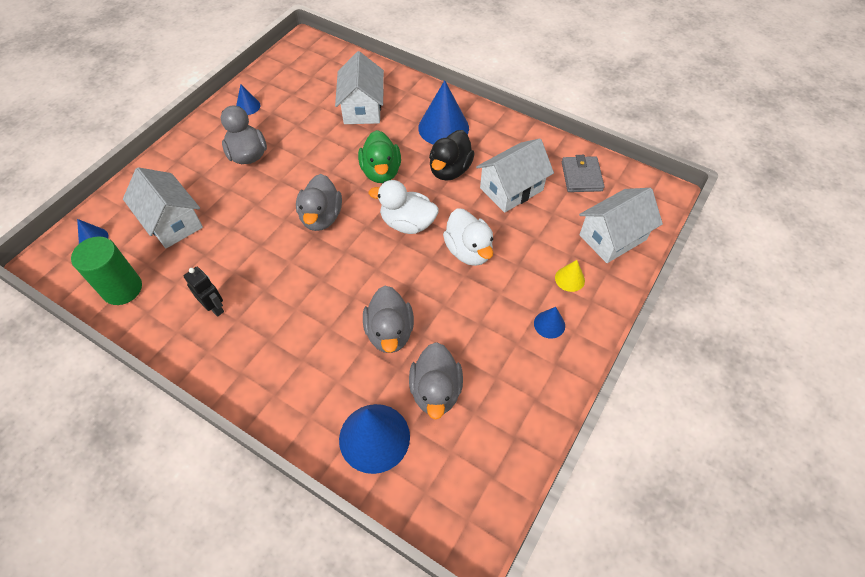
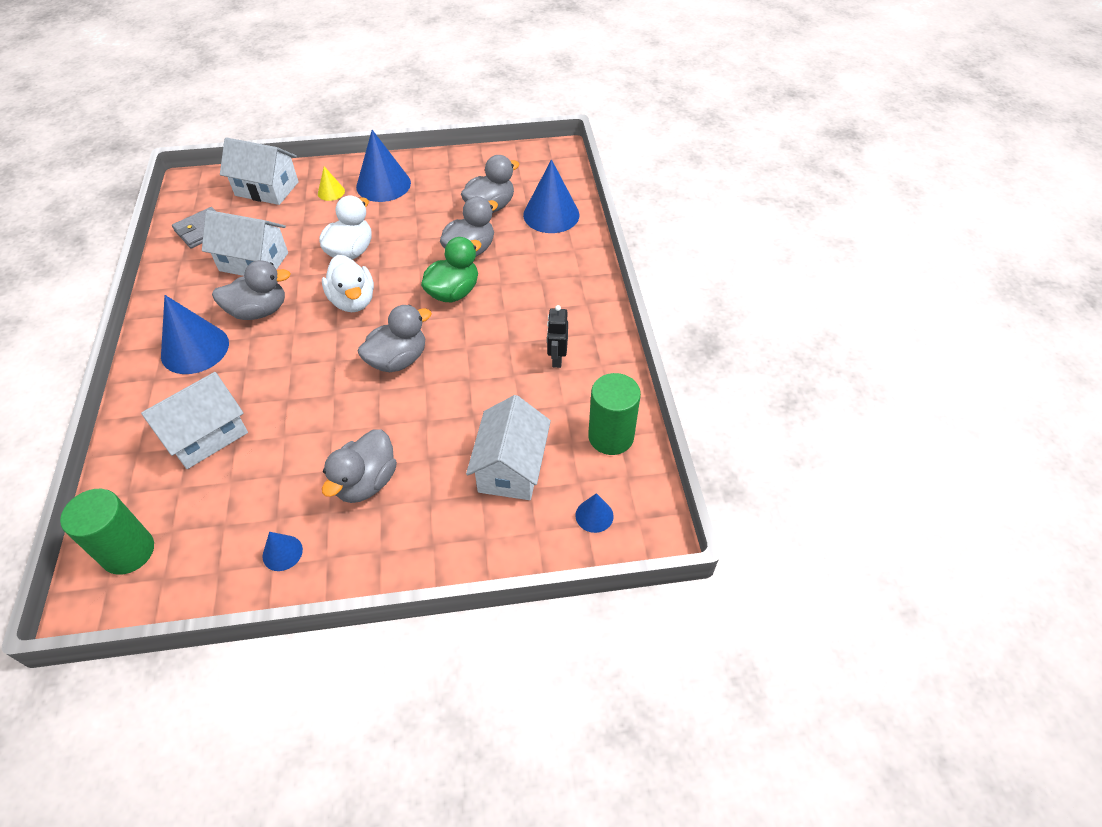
camera: 130 degrees left, 5 degrees down
green duck [358,130,401,183] -> green duck moved to [421,237,481,302]
black duck [429,130,475,181] -> grey duck [212,260,291,320]
blue cone [534,307,565,339] -> blue cone [356,130,411,202], size x2.03
none -> green cylinder [60,489,154,575]

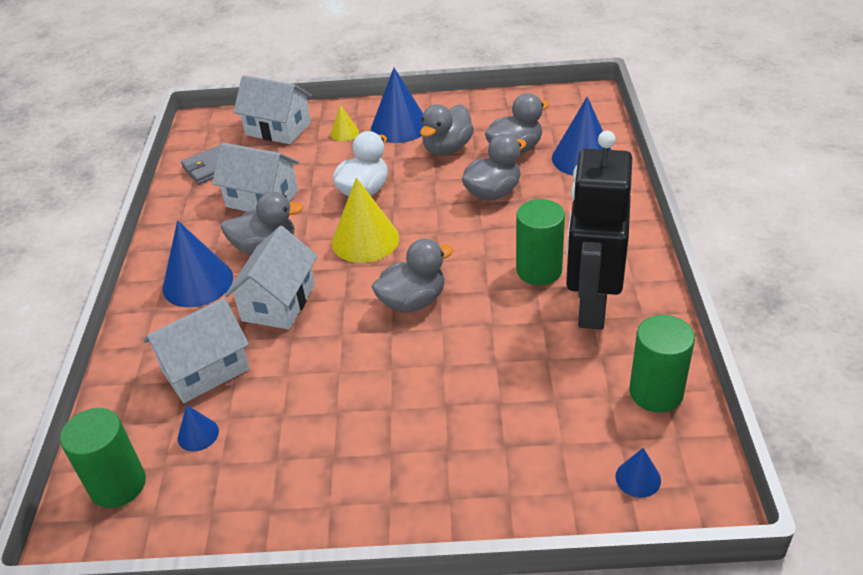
camera: 10 degrees right, 10 degrees down
blue cone [262,532,303,571] -> blue cone moved to [178,405,219,452]
white duck [322,255,374,312] -> yellow cone [332,178,399,263]
grey duck [322,429,397,503] -> grey duck moved to [420,104,474,155]
green duck [421,237,481,302] -> none
white house [466,395,551,500] -> white house moved to [225,226,318,329]
black robot [547,305,568,368] -> black robot [566,131,632,330], size x2.44
none -> green cylinder [516,199,565,285]

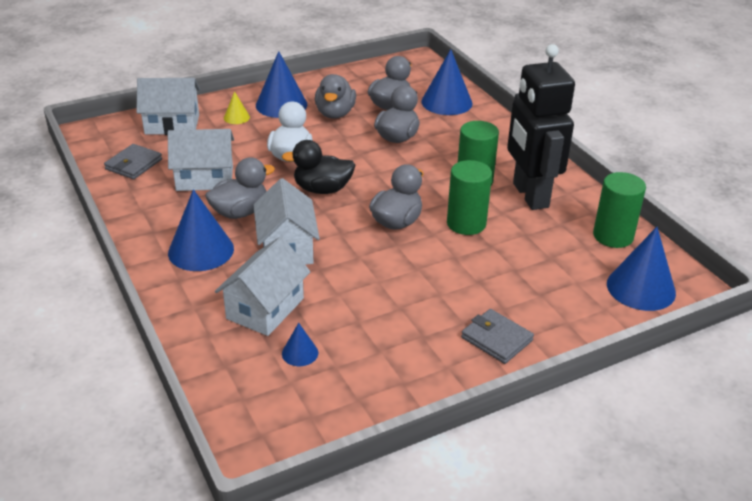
camera: 30 degrees left, 5 degrees down
green cylinder [60,408,146,508] -> green cylinder moved to [447,160,492,235]
yellow cone [332,178,399,263] -> black duck [281,140,356,194]
blue cone [615,448,661,498] -> blue cone [607,227,676,311], size x2.03
none -> grey wallet [461,309,534,364]

